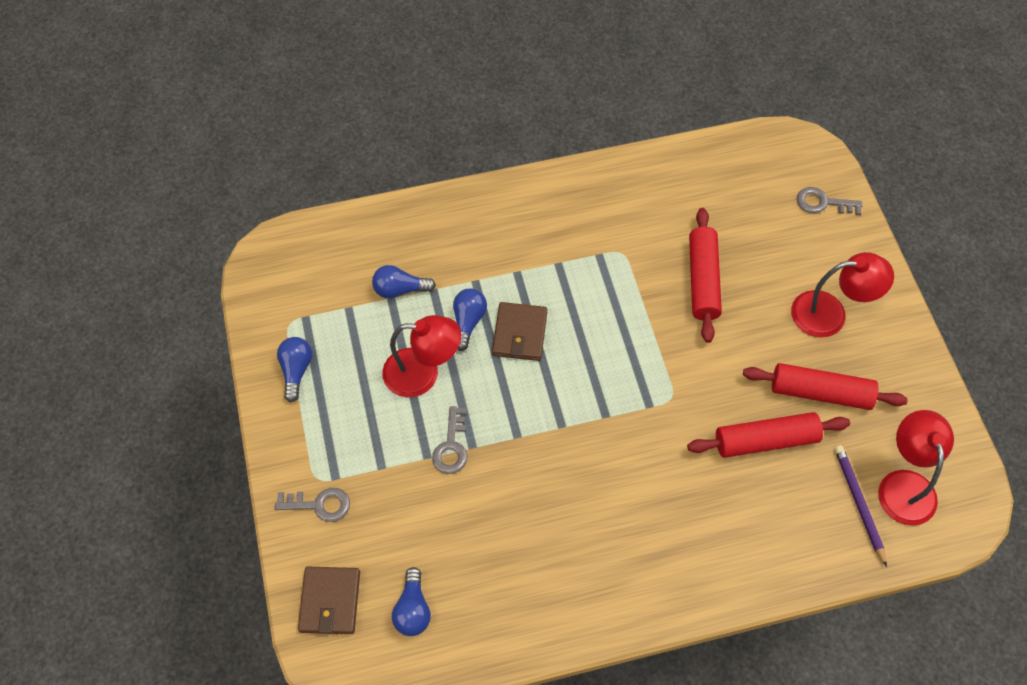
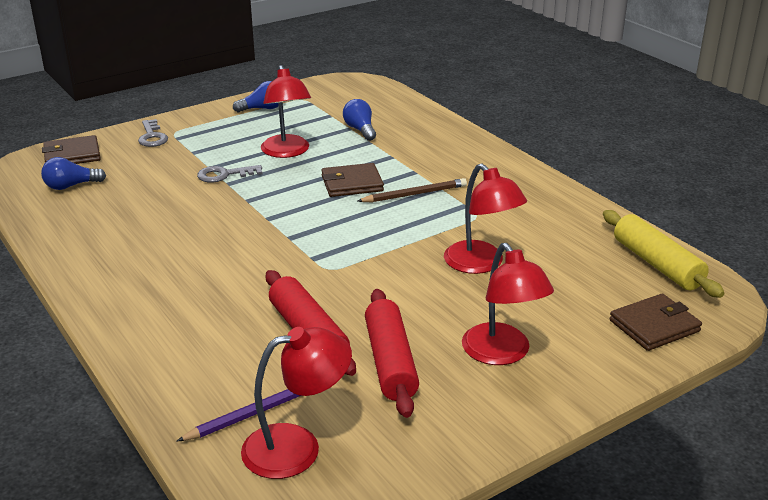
camera: 70 degrees right, 30 degrees down
blue light bulb [453,288,487,351] -> none
red rolling pin [689,208,722,343] -> red lamp [444,163,527,274]
grey key [797,187,863,215] -> brown wallet [609,293,702,351]
none -> brown pencil [358,178,467,202]
none -> yellow rolling pin [603,210,725,298]

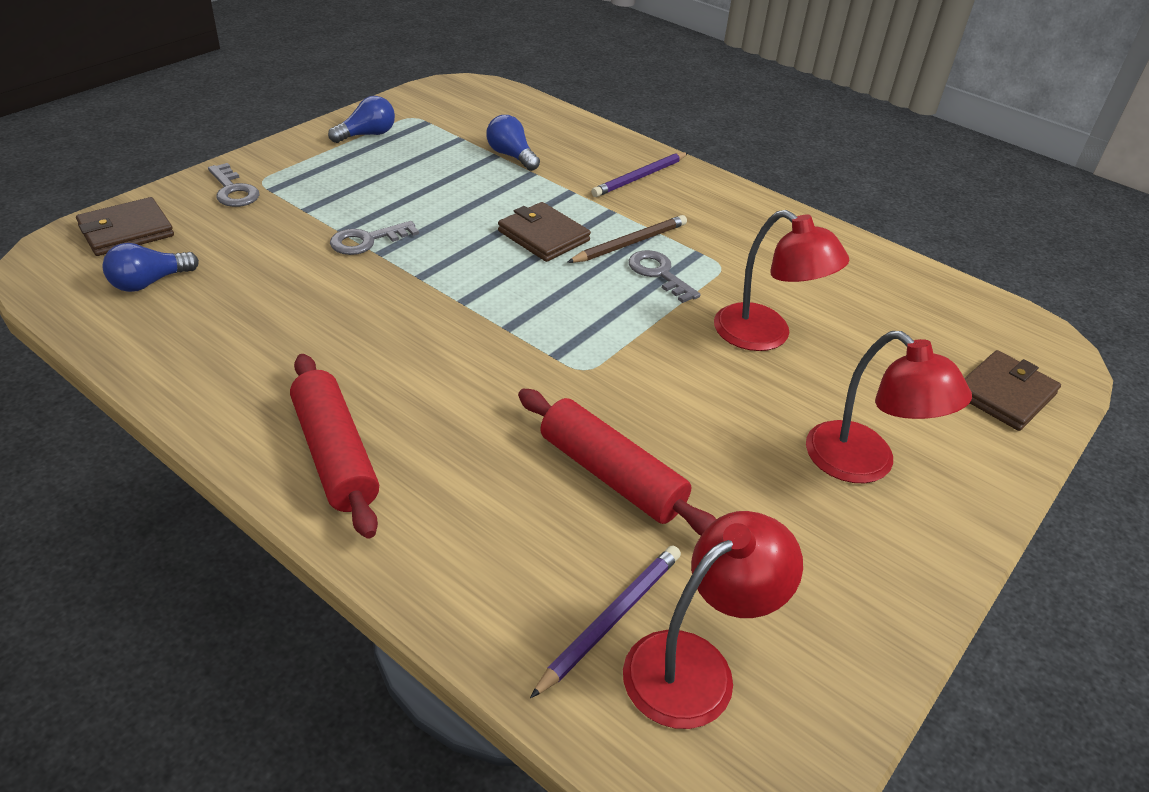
camera: 20 degrees left, 10 degrees up
red lamp [261,65,311,158] -> none
brown wallet [321,163,384,197] -> brown wallet turned 75 degrees clockwise [498,202,591,262]
red rolling pin [365,289,419,418] -> red rolling pin moved to [290,354,379,539]
yellow rolling pin [603,210,725,298] -> none
none -> purple pencil [591,152,688,197]
none -> grey key [629,250,701,303]

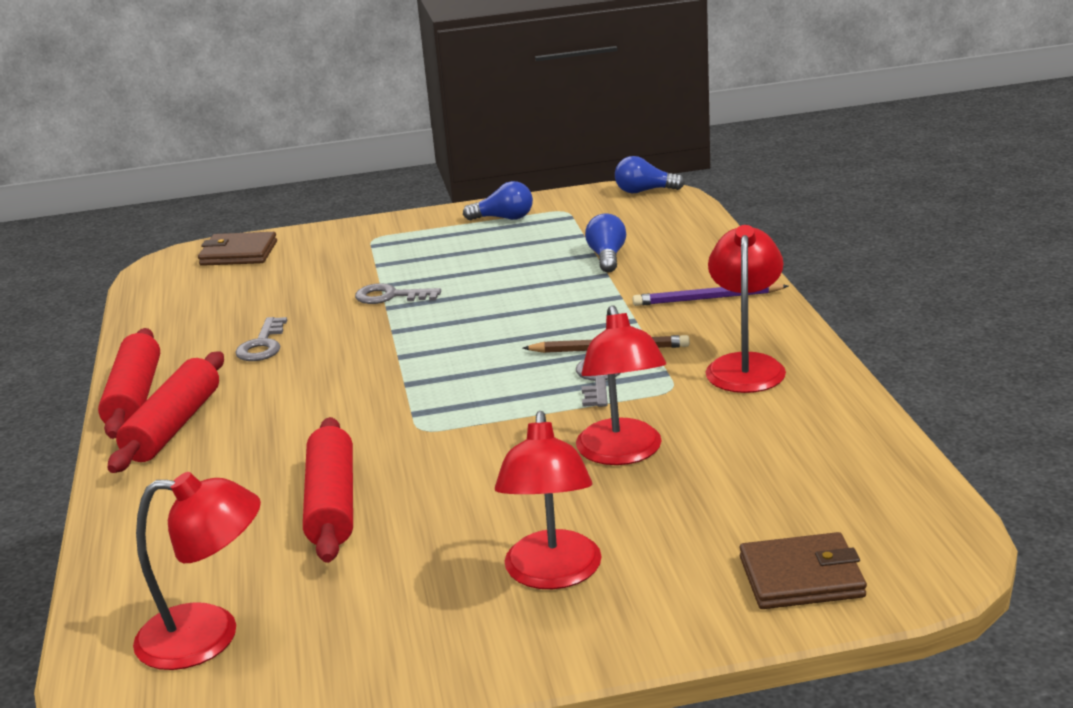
camera: 45 degrees right, 15 degrees down
blue light bulb [102,243,199,292] -> blue light bulb moved to [615,156,685,193]
grey key [208,163,260,207] -> grey key moved to [235,317,287,361]
brown wallet [498,202,591,262] -> none
purple pencil [530,545,681,698] -> none
none -> red rolling pin [98,328,160,439]
none -> red lamp [706,225,786,393]

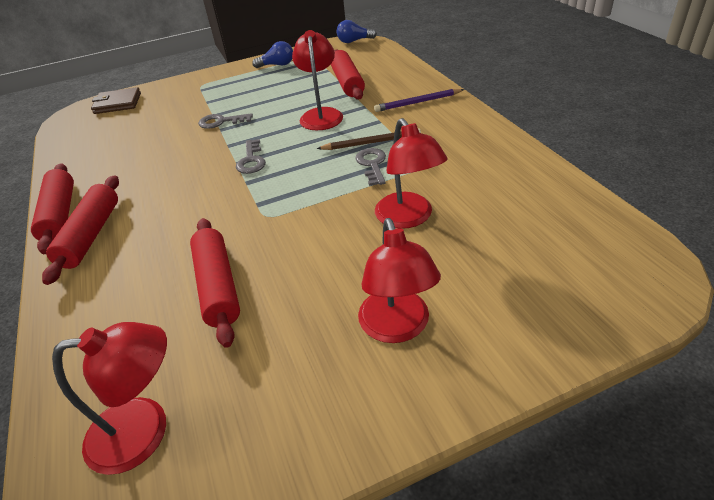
camera: 10 degrees left, 15 degrees up
grey key [235,317,287,361] -> grey key moved to [236,139,266,174]
blue light bulb [585,214,626,272] -> red rolling pin [331,49,365,99]
red lamp [706,225,786,393] -> red lamp moved to [292,30,343,130]
brown wallet [740,532,867,609] -> none

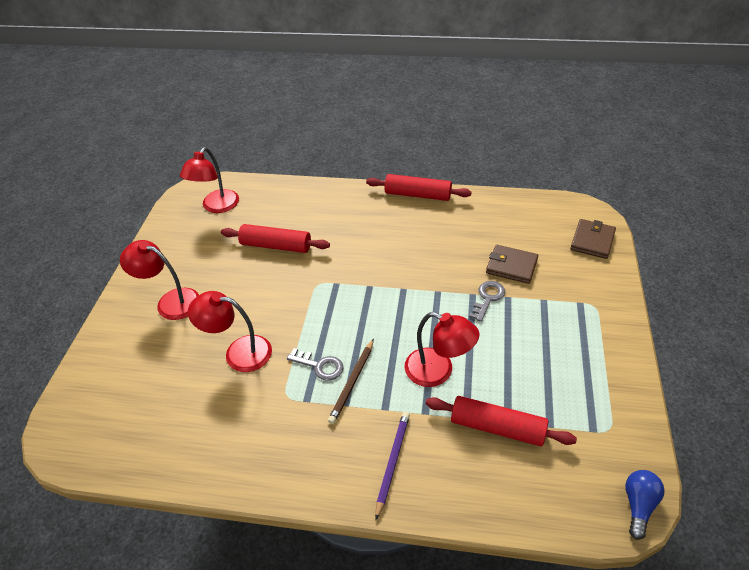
camera: 120 degrees right, 5 degrees up
red rolling pin [42,175,119,285] -> none
grey key [236,139,266,174] -> none
blue light bulb [252,41,293,68] -> none
none -> brown wallet [486,245,538,284]

